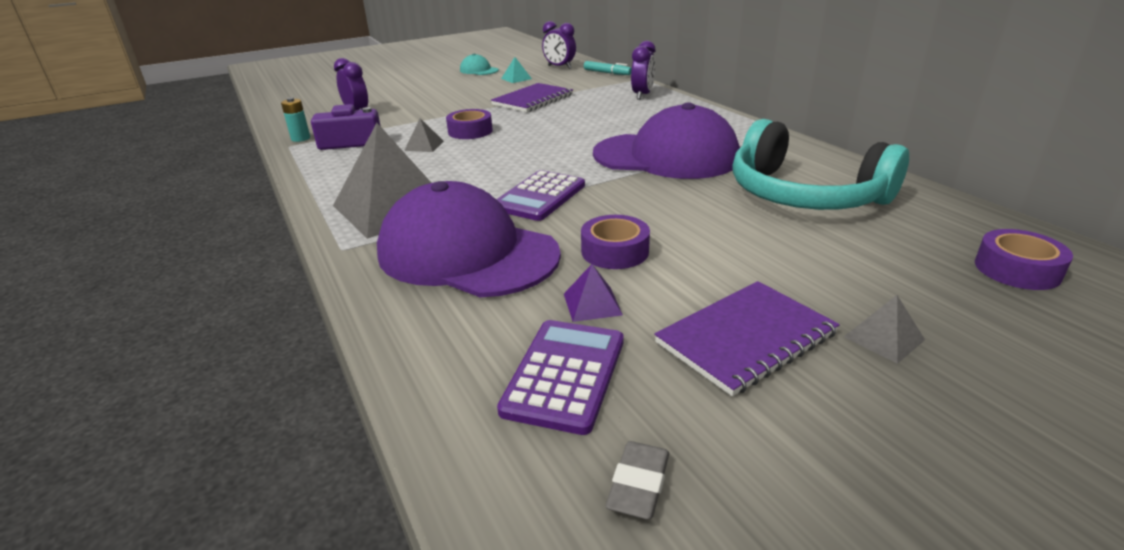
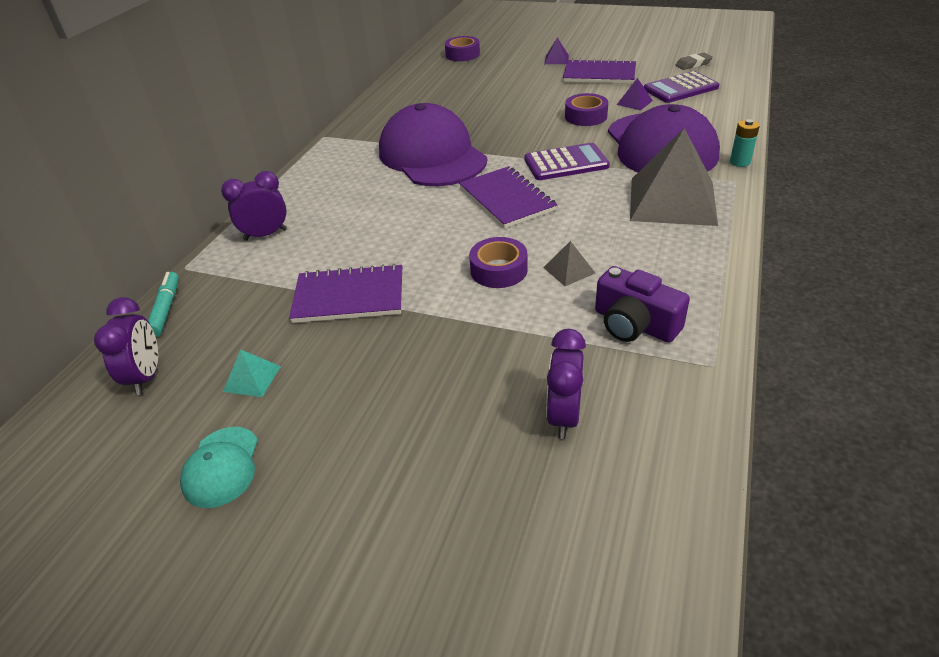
camera: 130 degrees left, 10 degrees up
turquoise battery [281,97,310,142] -> turquoise battery moved to [730,119,760,167]
turquoise headphones [732,119,909,210] -> none
grey pyramid [844,295,925,364] -> purple pyramid [544,38,569,64]
none -> purple notebook [459,166,557,229]

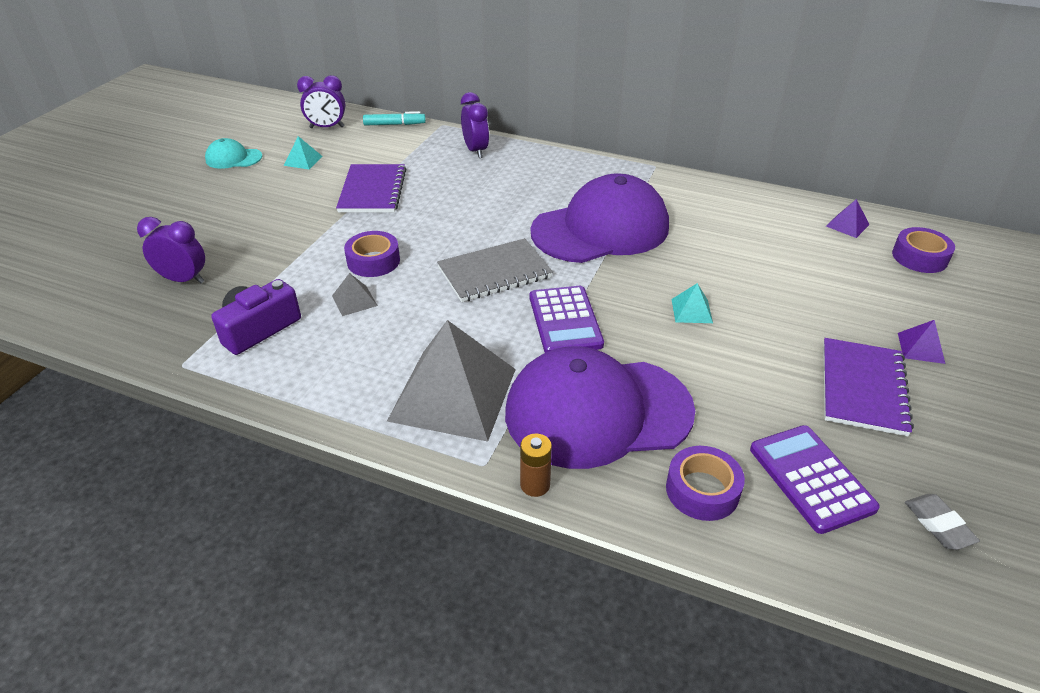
camera: 90 degrees right, 0 degrees up
purple notebook [459,166,557,229] -> grey notebook [437,238,553,302]
purple tape [565,93,608,126] -> purple tape moved to [666,446,745,521]
purple pyramid [617,78,653,111] -> purple pyramid moved to [826,199,870,238]
turquoise battery [730,119,760,167] -> brown battery [520,434,552,497]
none -> turquoise pyramid [672,283,713,323]

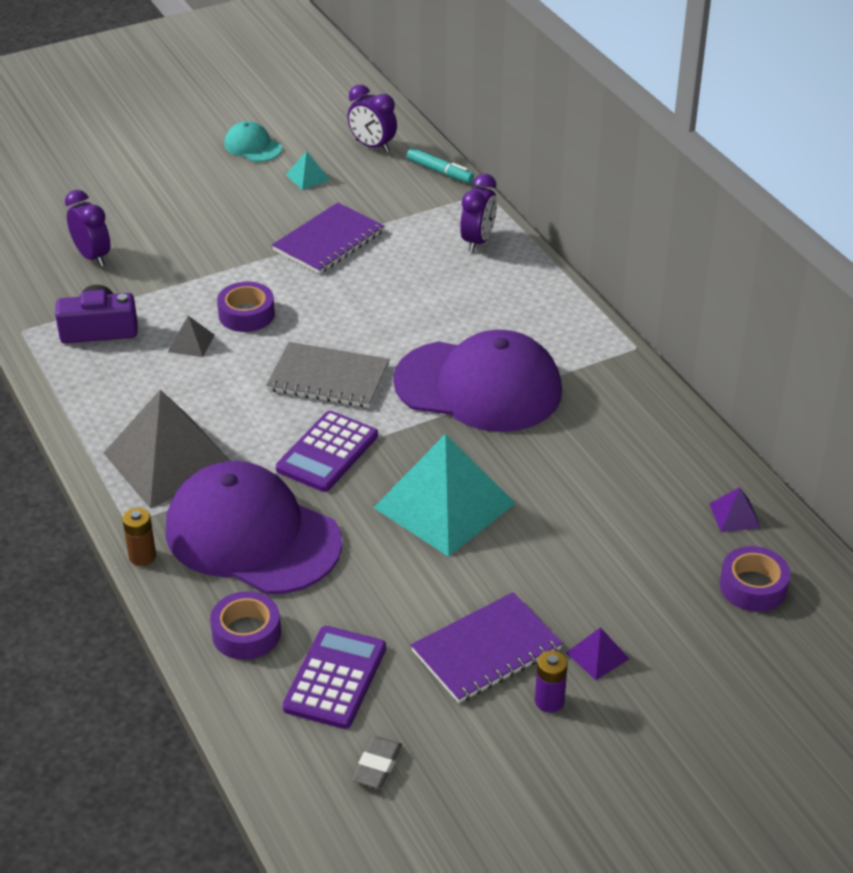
camera: 40 degrees right, 0 degrees up
turquoise pyramid [672,283,713,323] -> turquoise pyramid [373,434,516,557], size x2.45
none -> purple battery [535,651,568,713]

